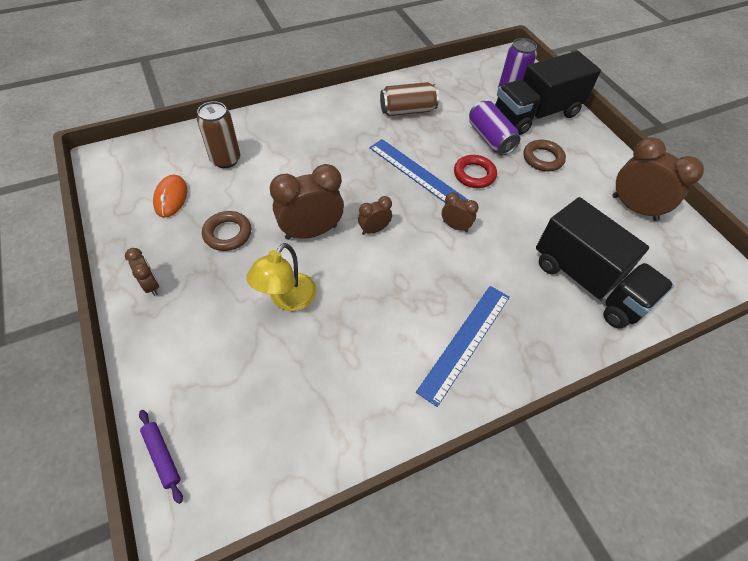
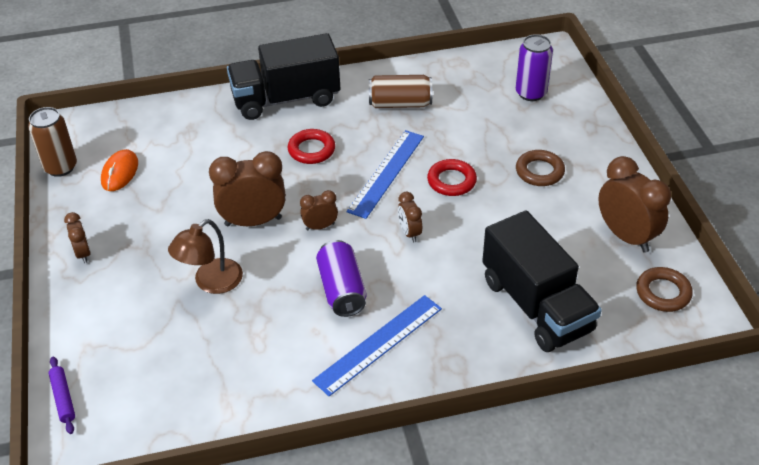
camera: 15 degrees right, 10 degrees down
brown can [197,101,240,168] -> brown can moved to [28,107,77,177]
brown ring [202,211,251,251] -> brown ring moved to [636,267,693,312]
yellow lamp [246,243,316,311] -> brown lamp [168,219,243,294]
blue ruler [369,139,468,203] -> blue ruler turned 60 degrees clockwise [346,130,424,219]
brown clock [442,192,479,232] -> brown clock turned 150 degrees counterclockwise [398,192,422,242]
purple can [469,101,520,155] -> purple can moved to [316,240,366,317]
black truck [495,51,601,135] -> black truck moved to [227,33,340,120]
none -> red ring [288,129,335,164]

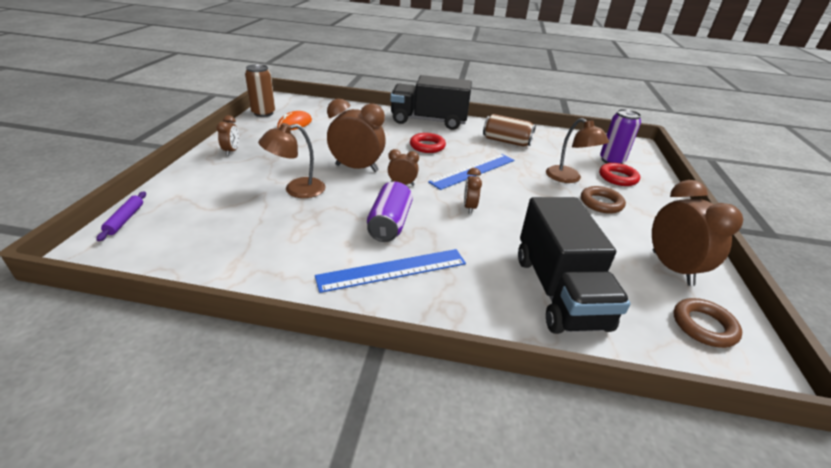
camera: 20 degrees right, 10 degrees down
red ring [427,159,477,196] -> red ring moved to [599,163,640,186]
none -> brown lamp [546,118,609,183]

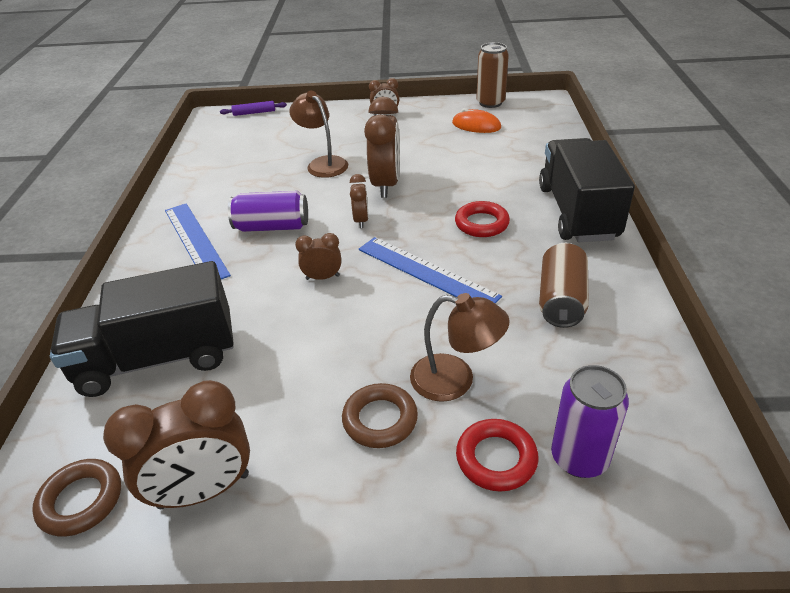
camera: 85 degrees right, 5 degrees up
brown lamp [546,118,609,183] -> brown lamp turned 120 degrees counterclockwise [410,293,510,402]

